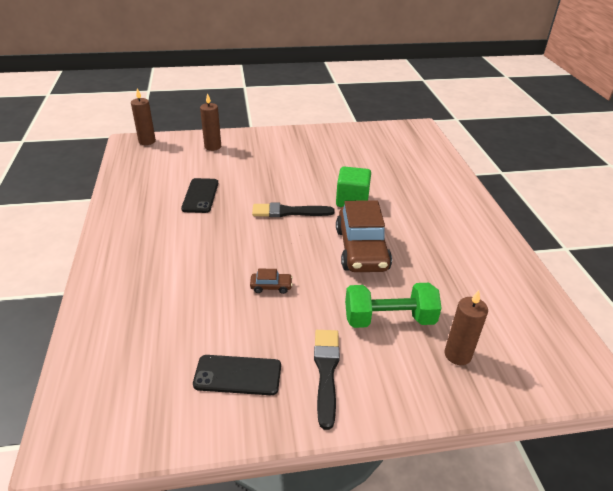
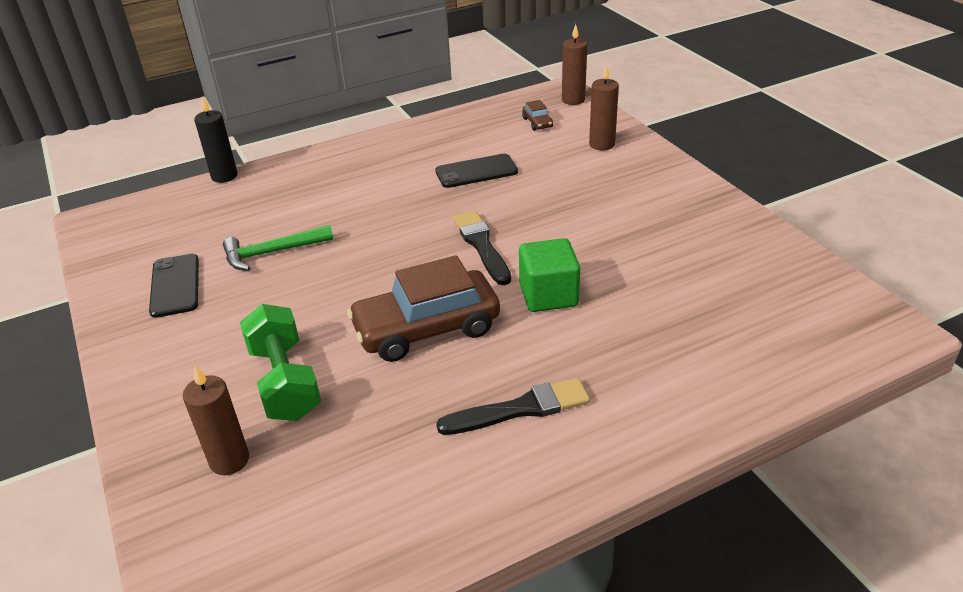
camera: 75 degrees right, 0 degrees up
brown car [250,269,293,294] -> brown car moved to [522,100,553,131]
black brush [314,330,340,430] -> black brush moved to [436,378,590,435]
none -> black candle [194,96,238,183]
none -> green hammer [223,225,333,271]

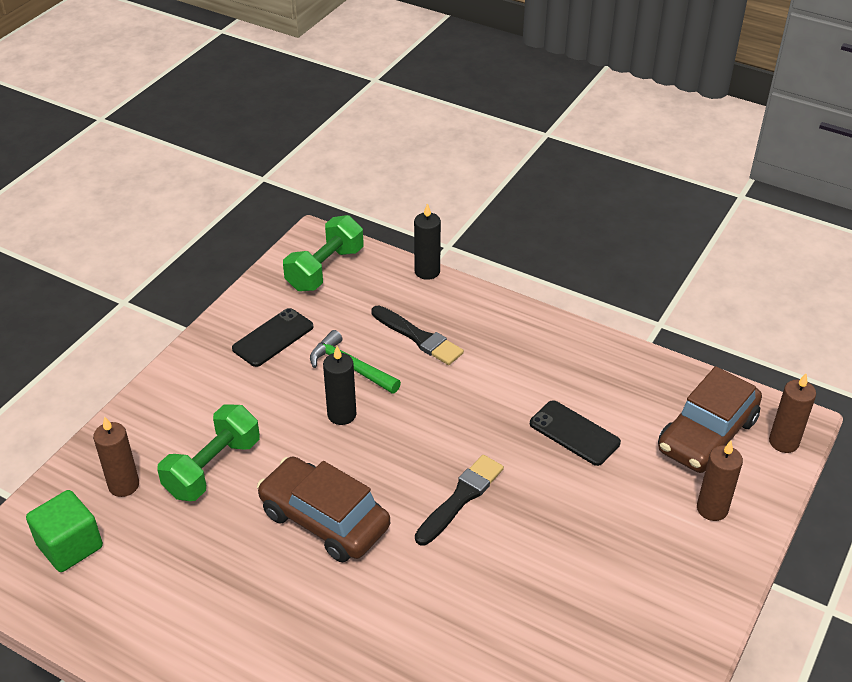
camera: 55 degrees right, 5 degrees up
black brush [436,378,590,435] -> black brush moved to [371,305,464,365]
green cube [519,238,580,312] -> green cube moved to [26,490,103,572]
brown car [522,100,553,131] -> brown car [658,366,762,473], size x2.44
none -> green dumbbell [283,215,364,292]
none -> black candle [323,346,356,425]

